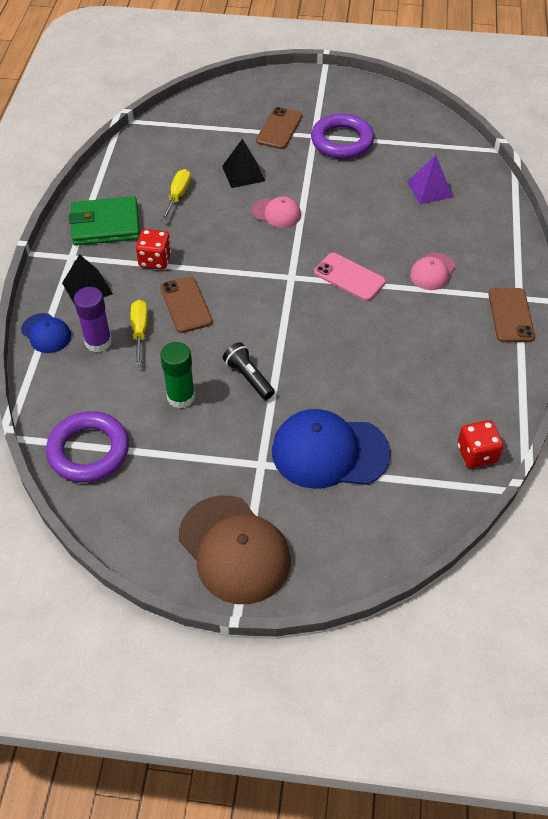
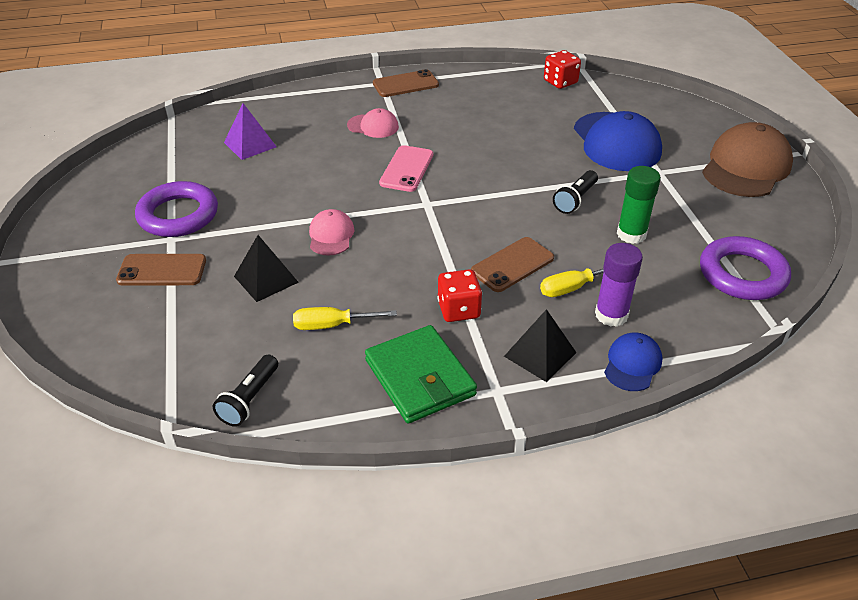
camera: 110 degrees left, 10 degrees down
none -> black flashlight [213,355,278,427]

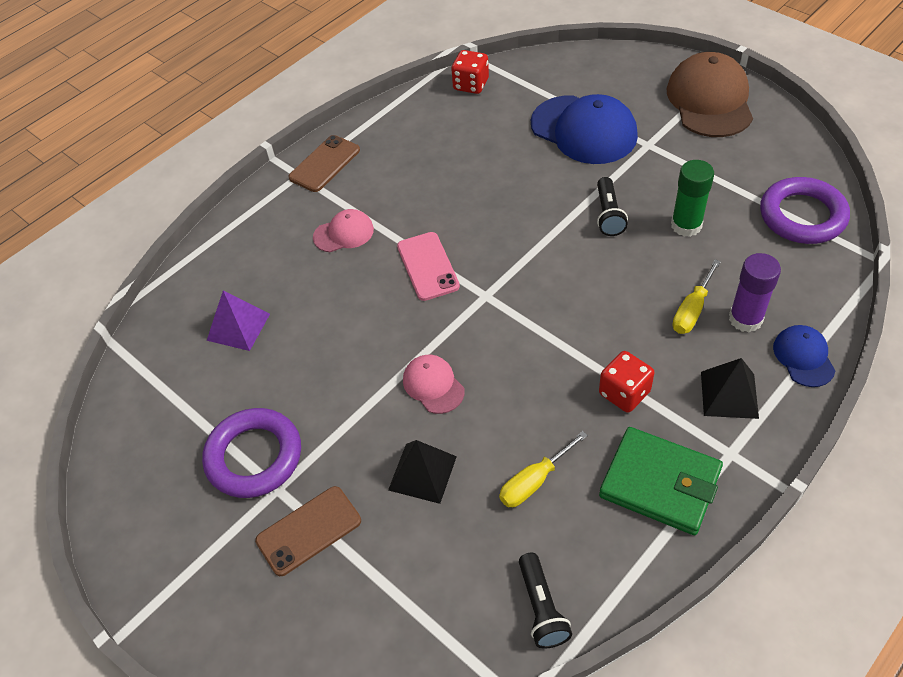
camera: 30 degrees left, 10 degrees up
brown phone [471,237,554,292] -> none

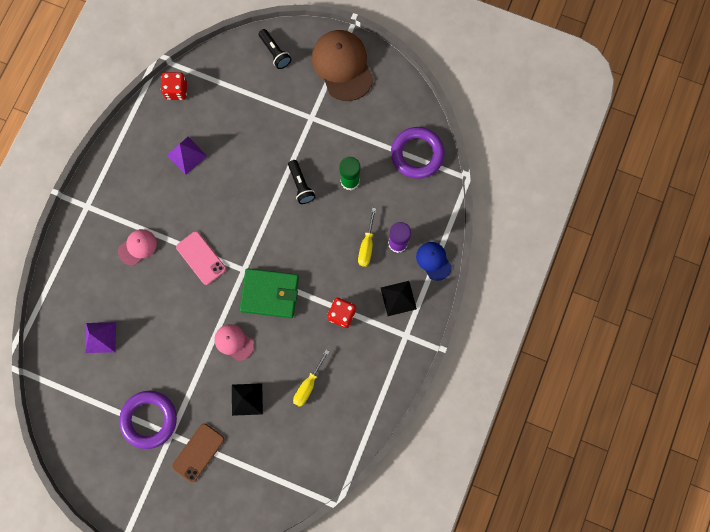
camera: 25 degrees left, 25 degrees up
brown phone [288,135,360,192] -> none
black flashlight [519,553,572,649] -> black flashlight moved to [259,29,291,69]
blue cap [531,94,638,164] -> none
green wallet [599,427,723,535] -> green wallet moved to [240,268,299,318]
none -> purple pyramid [167,137,207,175]

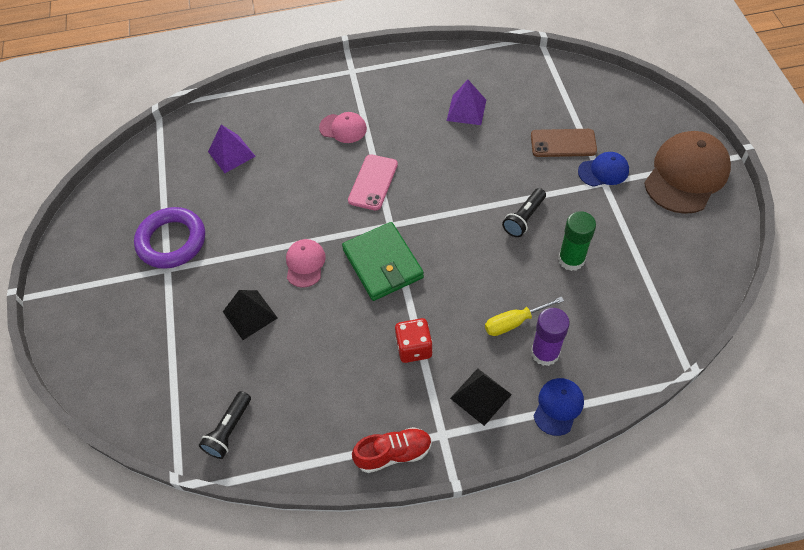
camera: 60 degrees right, 20 degrees down
red dice [161,72,187,100] -> none
brown phone [172,423,224,483] -> brown phone moved to [531,129,597,157]
black flashlight [259,29,291,69] -> black flashlight moved to [199,391,251,459]
yellow screwdriver [293,350,330,407] -> none
purple ring [391,127,445,179] -> none
none -> red shoe [352,427,432,473]
none -> blue cap [578,152,629,187]

